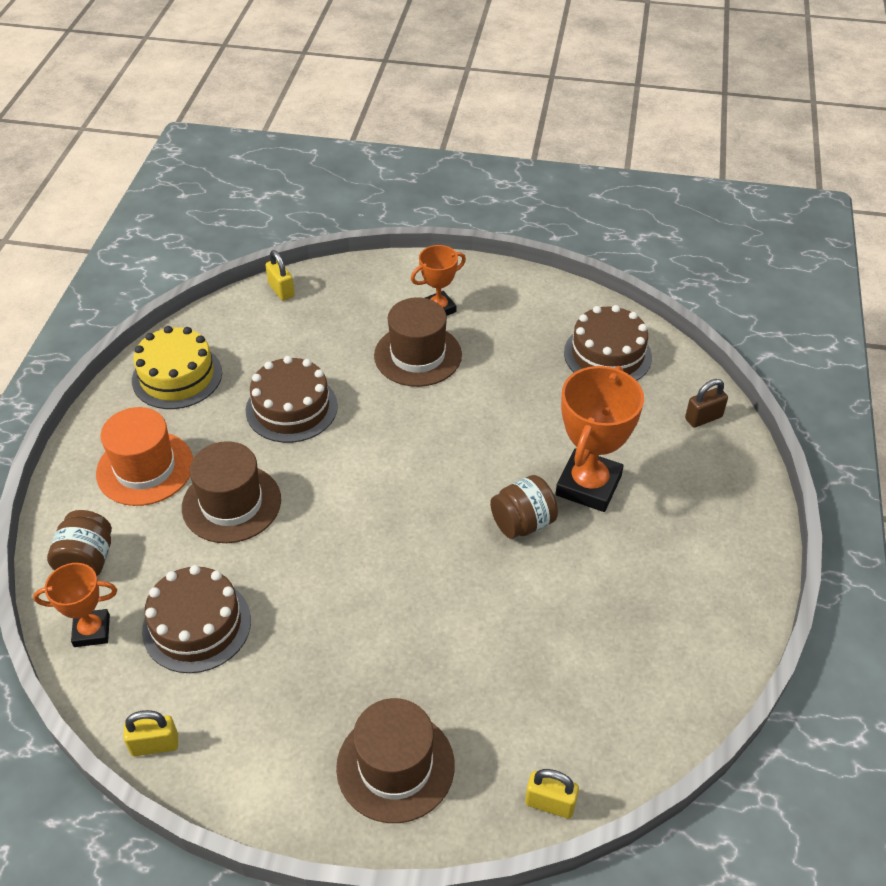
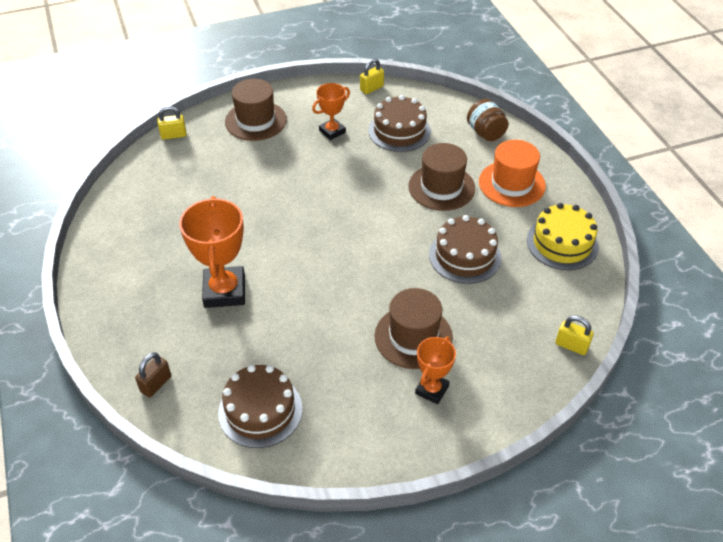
camera: 150 degrees right, 0 degrees up
orange trophy [33,563,117,647] -> orange trophy moved to [312,83,350,140]
brown jar [490,475,558,539] -> none

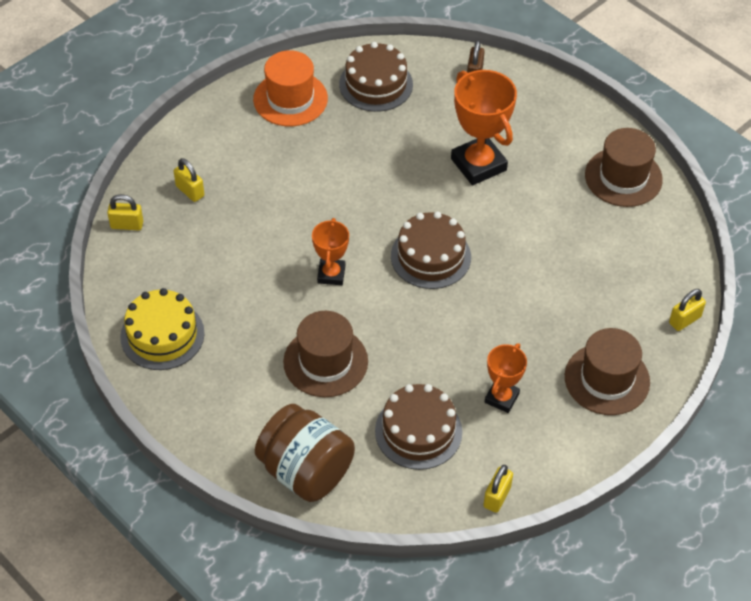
camera: 155 degrees right, 5 degrees up
brown hat [374,288,453,369] -> brown hat moved to [585,128,663,207]
orange trophy [415,337,456,404] -> orange trophy moved to [312,218,349,285]
brown cake [429,215,501,284] -> brown cake moved to [391,211,471,289]
brown jar [467,99,509,141] -> brown jar [255,404,355,502], size x1.64
orange hat [479,140,546,207] -> orange hat moved to [253,50,328,126]
none -> yellow padlock [174,158,204,202]

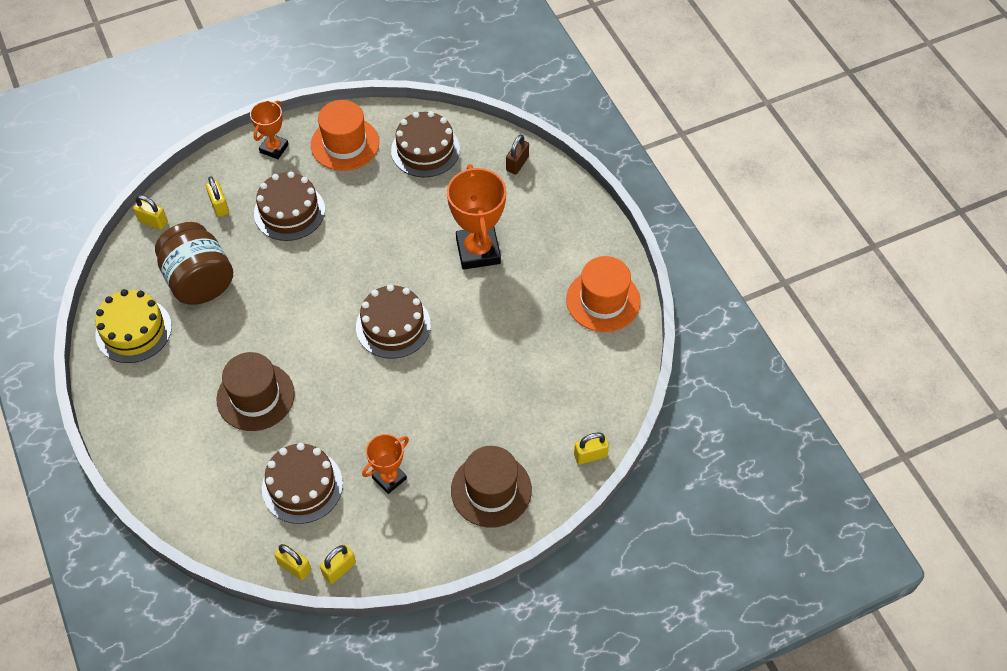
camera: 20 degrees right, 5 degrees up
brown jar [255,404,355,502] -> brown jar moved to [155,222,233,305]
orange trophy [312,218,349,285] -> orange trophy moved to [250,101,289,159]
brown hat [585,128,663,207] -> orange hat [566,256,640,332]
none -> brown cake [254,172,325,241]
none -> yellow padlock [274,544,311,580]

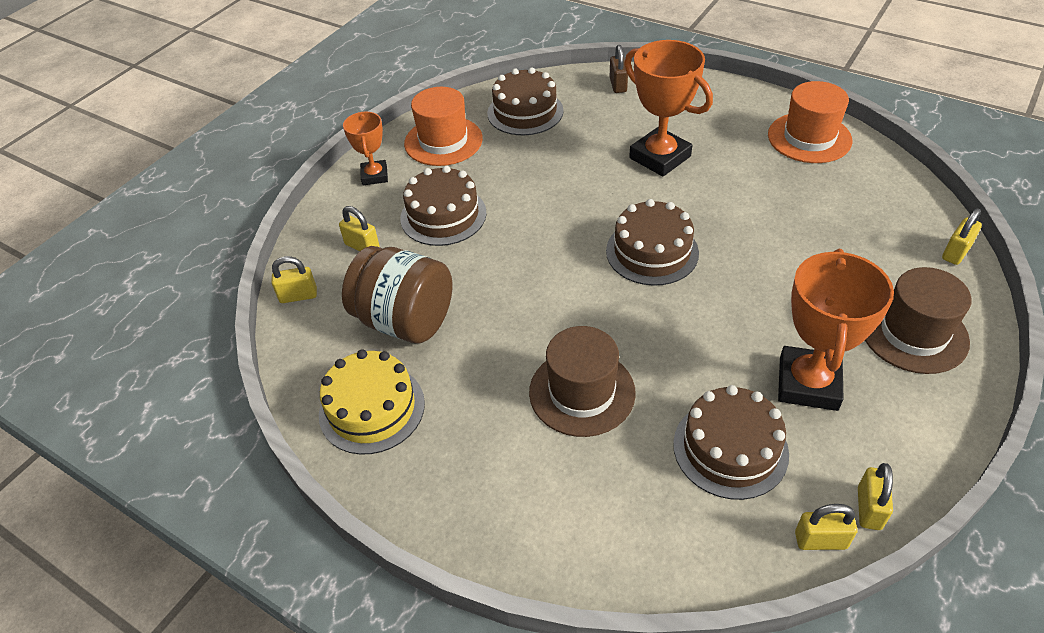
camera: 30 degrees left, 10 degrees down
orange trophy [362,434,409,494] -> orange trophy [778,249,894,411], size x1.73

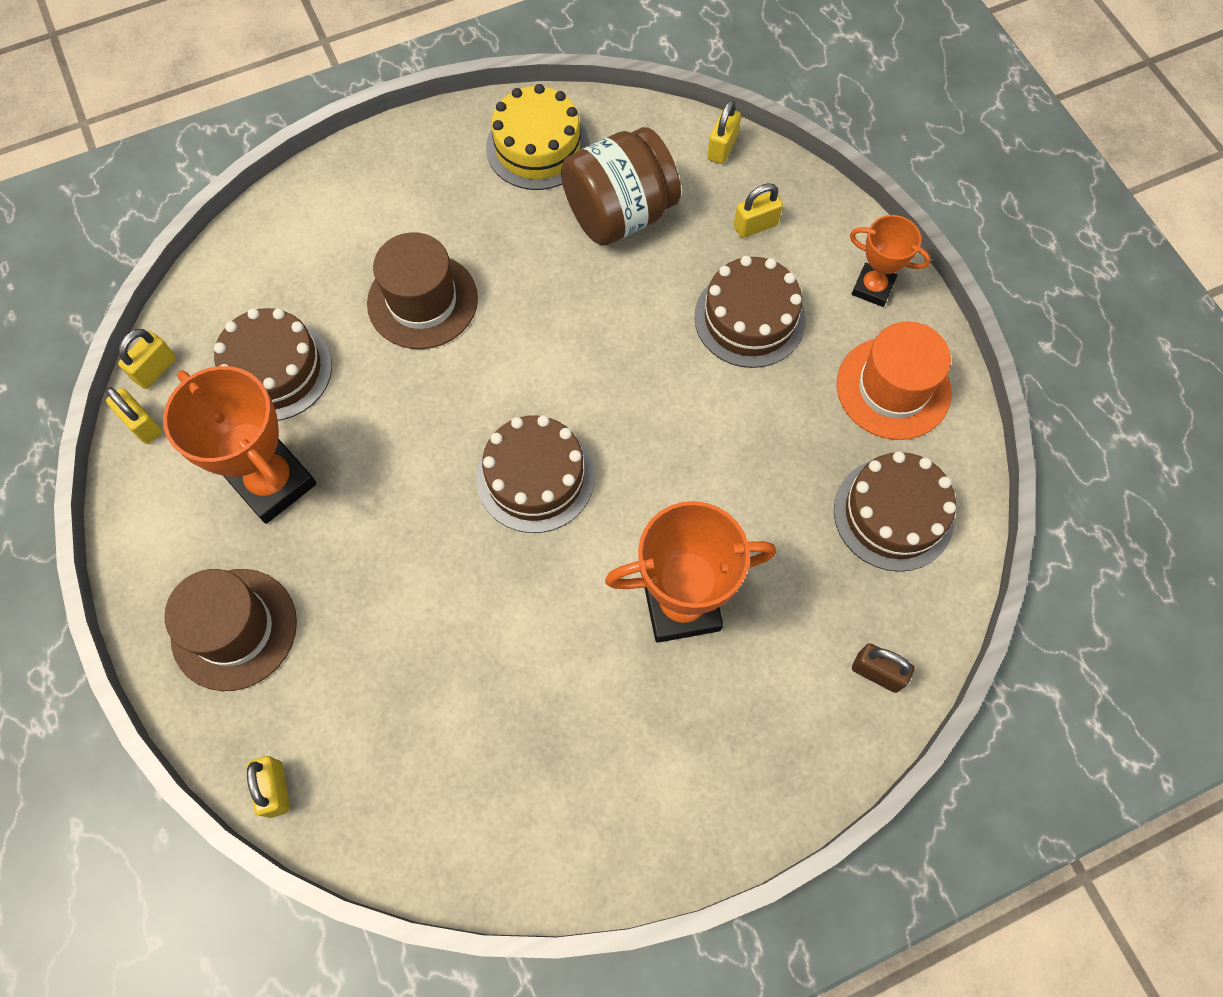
camera: 120 degrees right, 20 degrees up
orange hat [768,81,852,163] -> none

